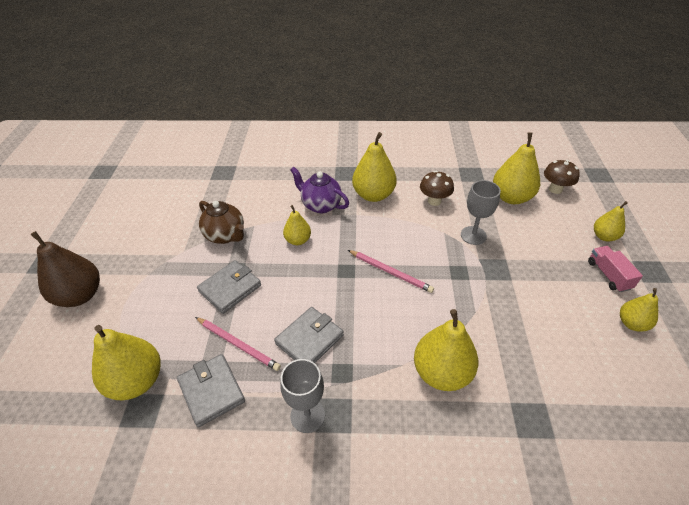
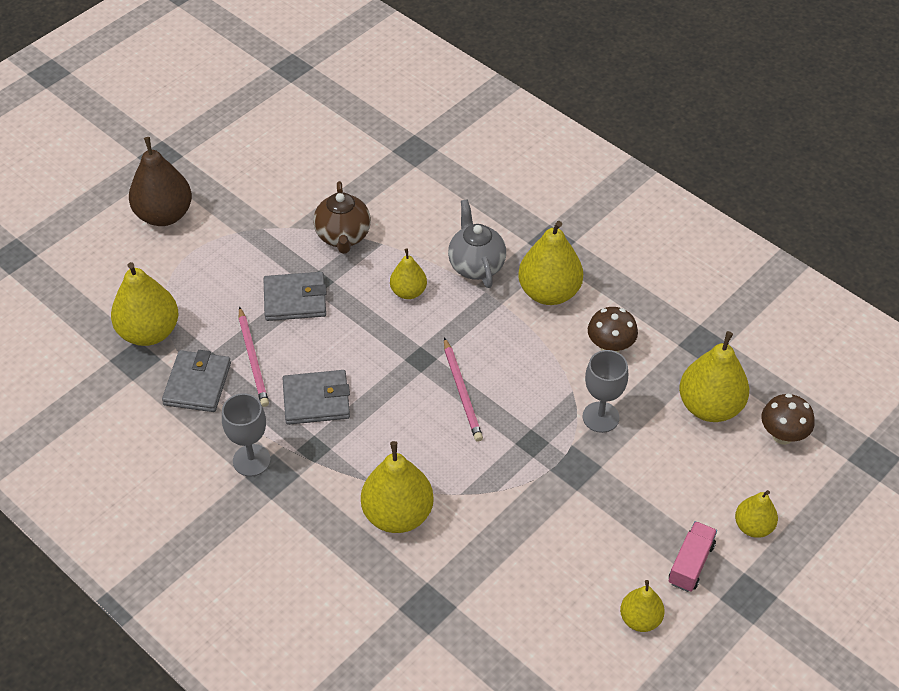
camera: 40 degrees right, 5 degrees up
purple teapot [290,167,349,213] -> grey teapot [448,199,506,288]

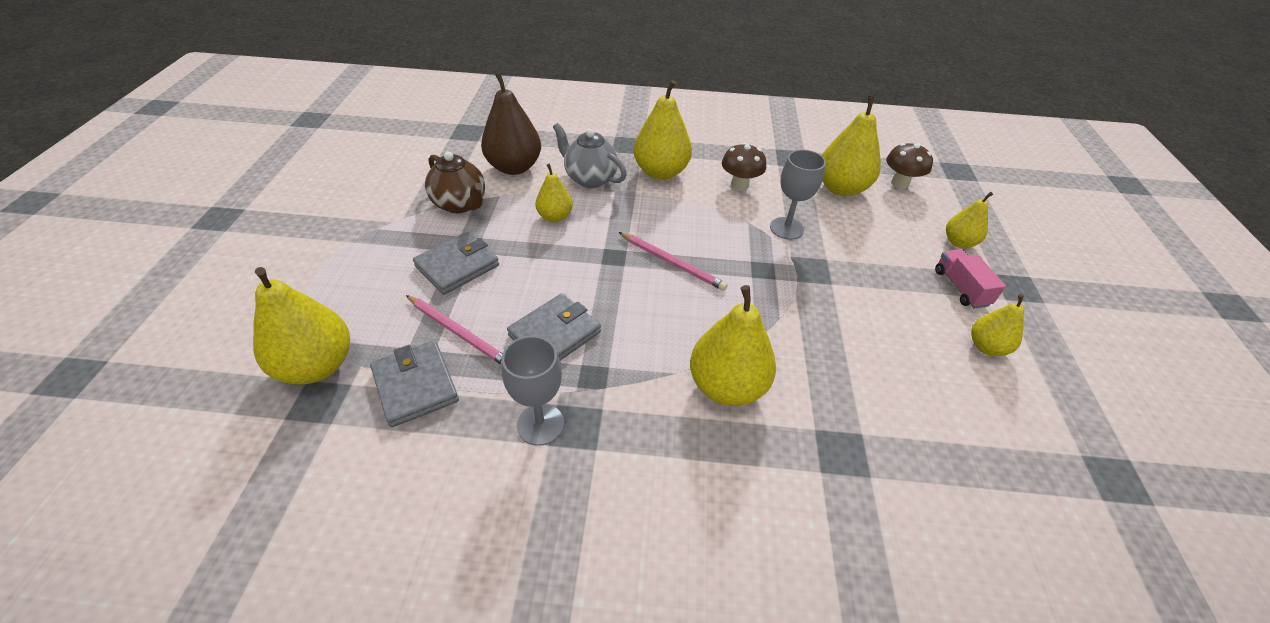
camera: 40 degrees left, 5 degrees down
brown pear [129,137,192,226] -> brown pear moved to [481,72,541,175]

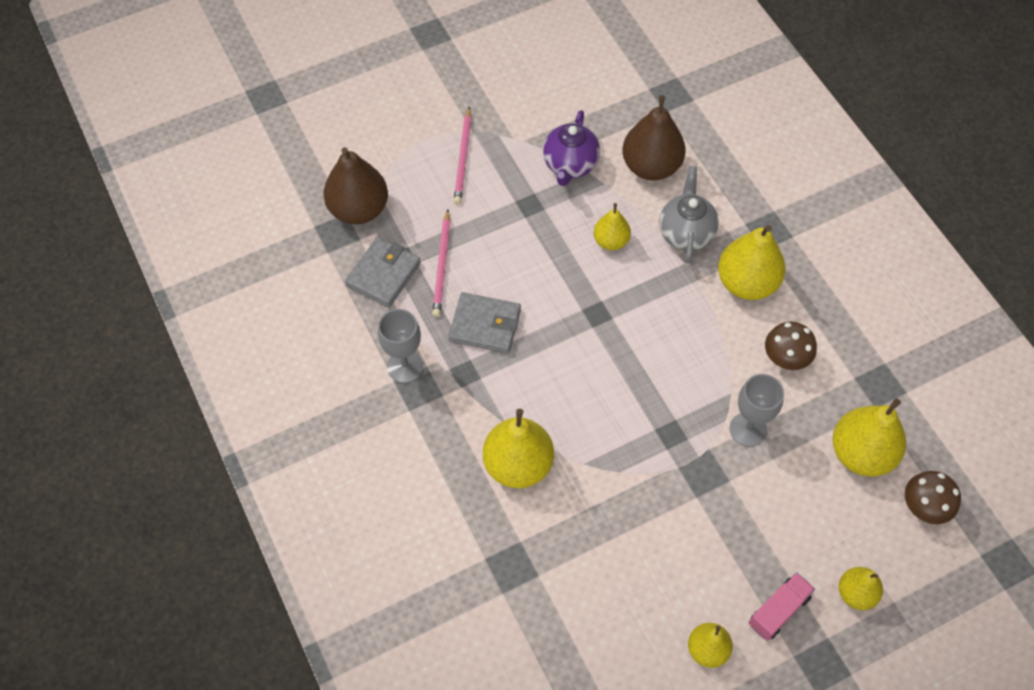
camera: 60 degrees right, 15 degrees up
yellow pear [253,267,350,384] -> brown pear [323,147,388,224]
grey wallet [413,232,499,295] -> none
brown teapot [425,151,485,213] -> purple teapot [543,110,600,186]
pink pencil [619,232,728,291] -> pink pencil moved to [454,106,472,204]

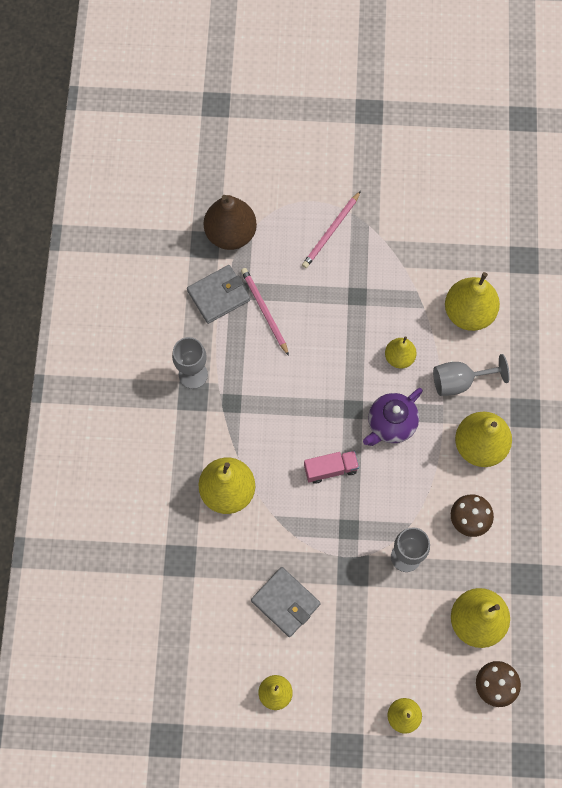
camera: 30 degrees right, 10 degrees up
pink pencil [432,210,450,317] -> pink pencil turned 120 degrees clockwise [241,268,289,356]
grey wallet [449,292,521,353] -> grey wallet moved to [251,567,321,637]
purple teapot [543,110,600,186] -> purple teapot moved to [363,388,423,446]
brown pear [622,95,685,180] -> yellow pear [445,272,500,331]
grey teapot [659,166,719,263] -> grey goblet [433,354,510,396]
pink truck [748,572,815,641] -> pink truck moved to [304,451,359,484]

